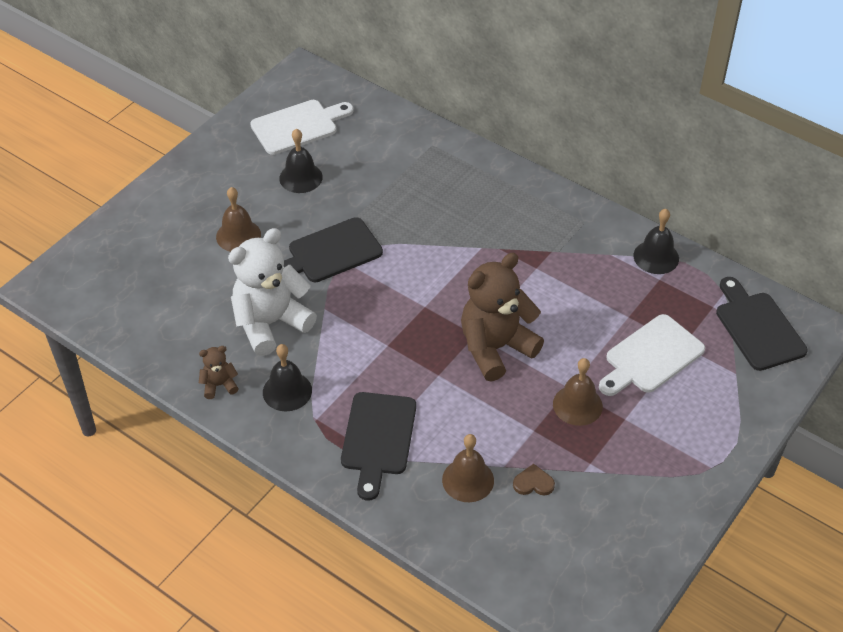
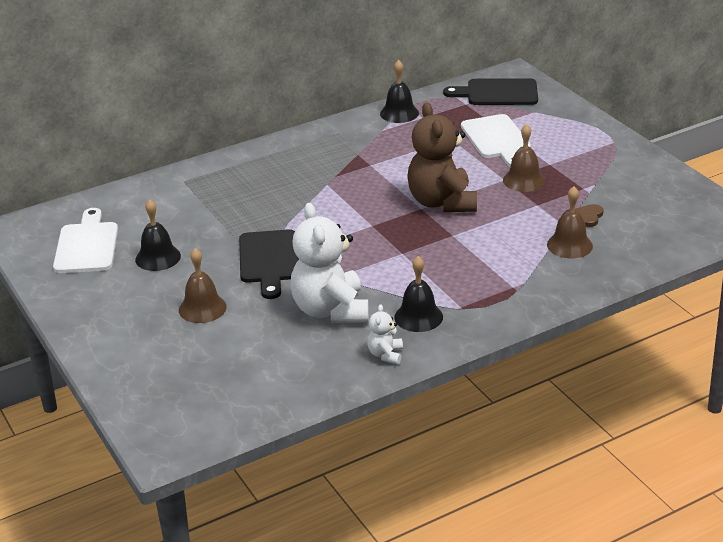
camera: 65 degrees left, 15 degrees down
brown teddy bear [199,346,239,399] -> white teddy bear [367,304,403,364]
black cutting board [341,392,416,501] -> none

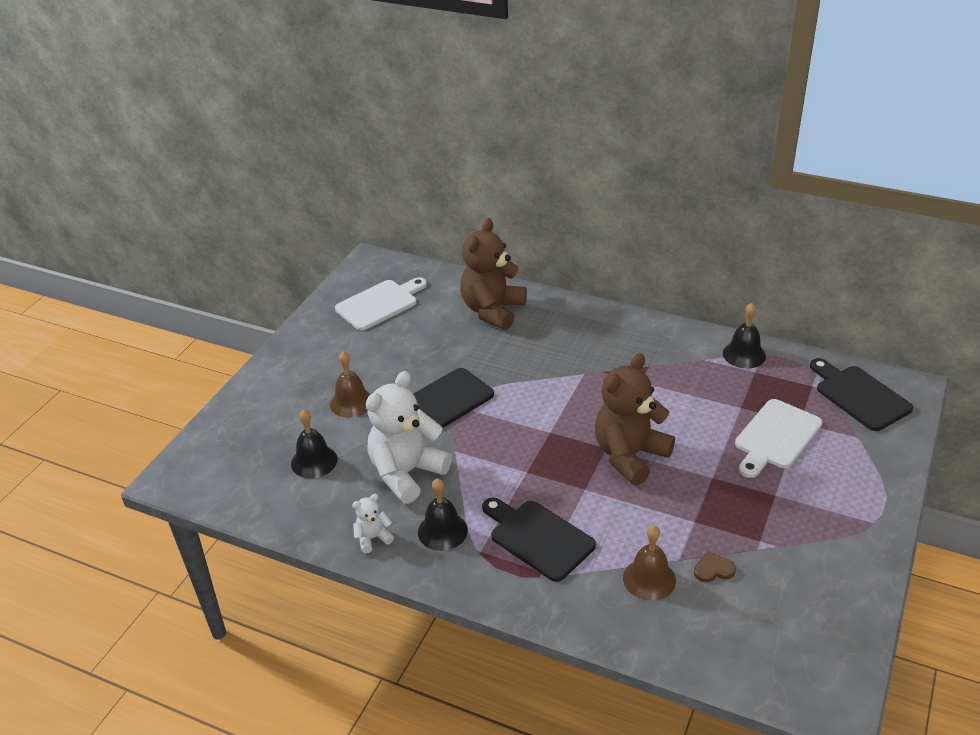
camera: 55 degrees right, 5 degrees up
black bell [135,199,181,271] -> black bell moved to [291,409,338,478]
brown bell [503,124,545,192] -> none
none -> brown teddy bear [460,218,527,330]
none -> black cutting board [482,497,596,582]

